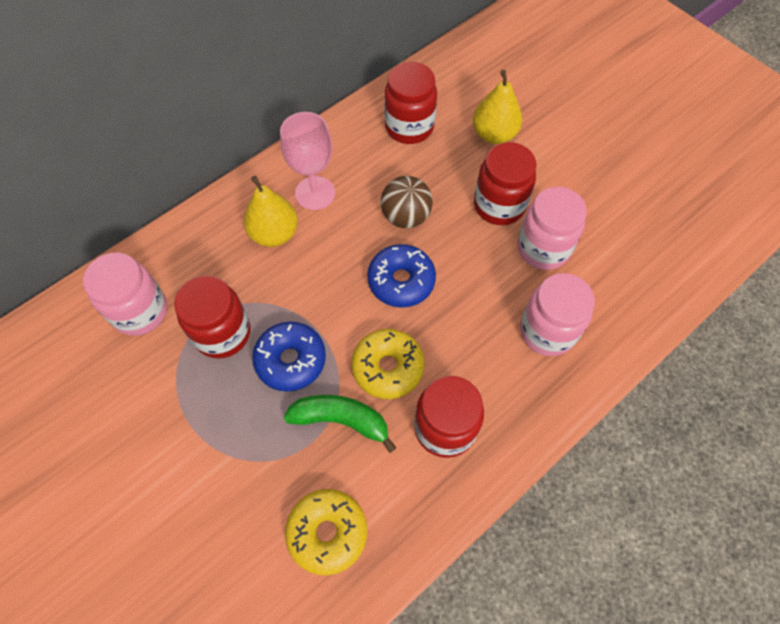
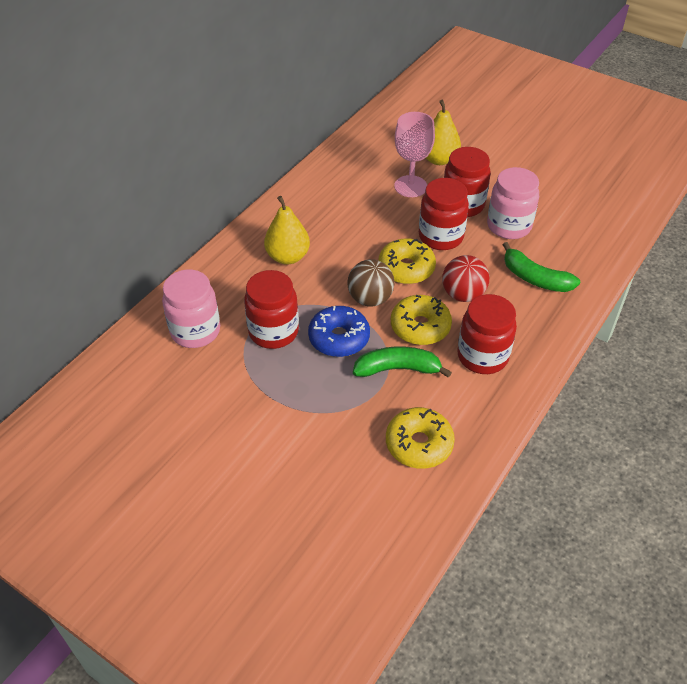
camera: 15 degrees left, 15 degrees down
pink goblet [280,112,335,210] -> pink goblet moved to [394,112,435,197]
blue donut [367,244,436,308] -> yellow donut [379,238,436,284]
brown ball [381,176,433,228] -> brown ball moved to [347,259,394,307]
red jar [384,62,437,144] -> red jar moved to [419,178,469,250]
pink jar [520,273,595,356] -> green banana [503,242,580,292]
none -> red ball [442,255,489,302]

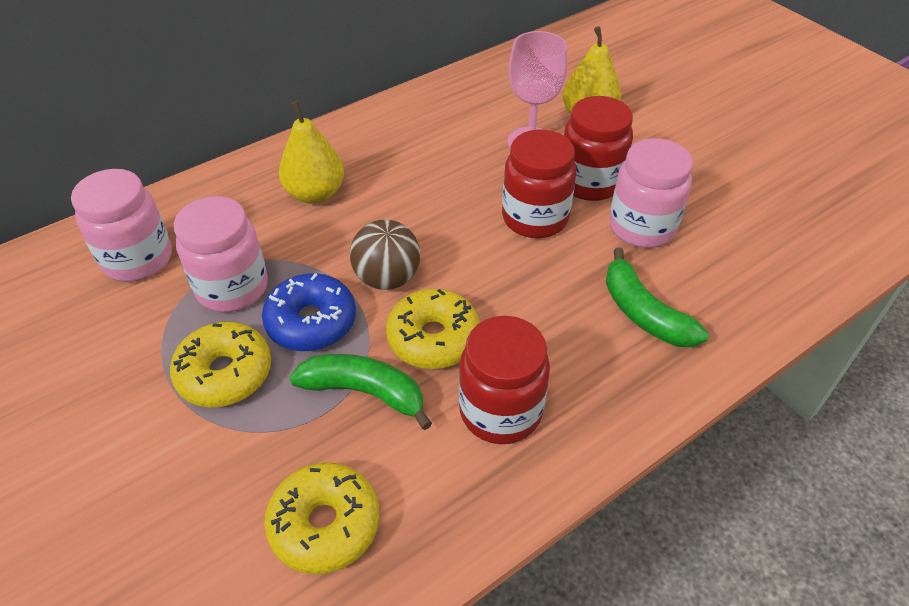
camera: 20 degrees right, 0 degrees up
red jar [244,270,299,349] -> pink jar [174,196,268,312]
yellow donut [379,238,436,284] -> yellow donut moved to [170,322,271,408]
red ball [442,255,489,302] -> none

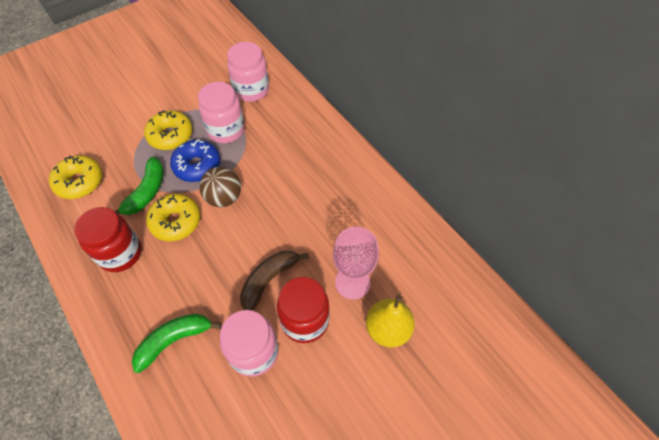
camera: 90 degrees right, 10 degrees up
yellow pear [279,101,344,204] -> none
red jar [502,130,576,238] -> brown banana [240,250,309,311]

